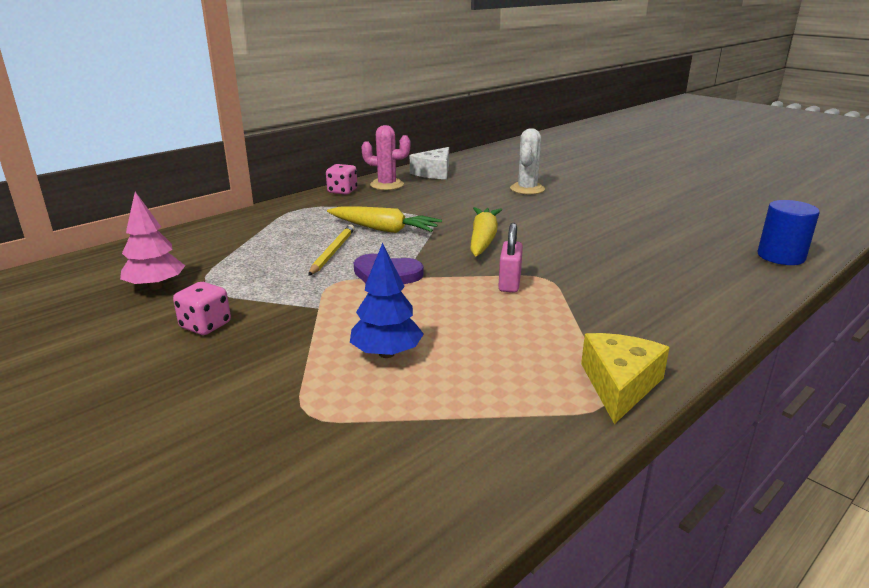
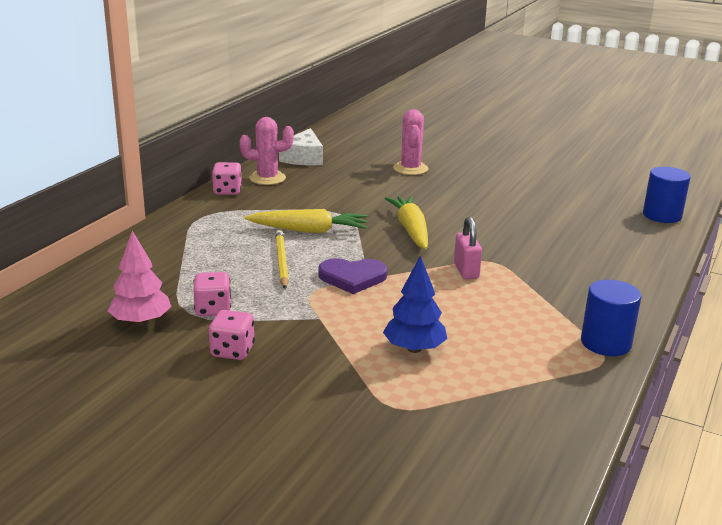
camera: 20 degrees left, 0 degrees up
white cactus [510,128,545,195] -> pink cactus [393,109,428,175]
yellow cheese [581,333,670,424] -> blue cylinder [581,280,642,356]
none -> pink dice [193,272,231,316]

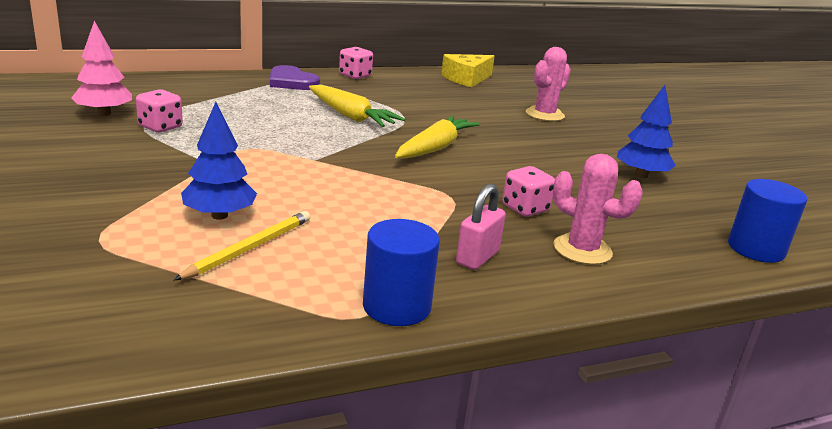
camera: 40 degrees right, 0 degrees up
pink dice [209,310,255,360] -> pink dice moved to [502,166,555,217]
pink cactus [240,117,294,185] -> pink cactus moved to [553,154,643,265]
yellow pencil [275,230,289,289] -> yellow pencil moved to [173,211,310,281]
white cheese [279,128,323,166] -> yellow cheese [441,54,495,87]
purple heart [318,258,388,294] -> purple heart moved to [270,65,320,90]
pink padlock [454,217,482,279] -> pink padlock moved to [456,184,506,270]
none -> blue tree [617,85,676,178]

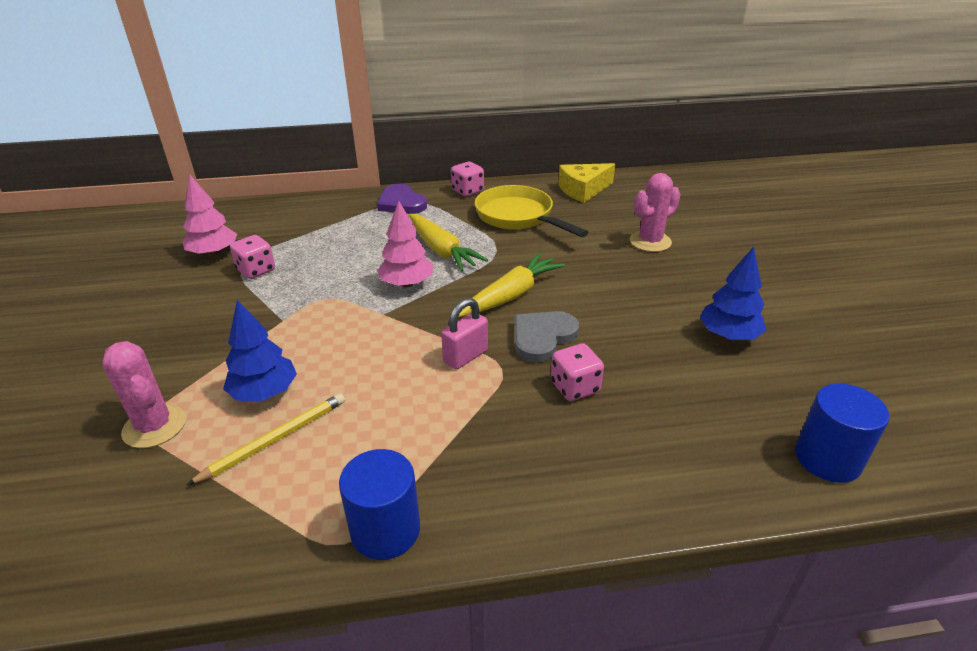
camera: 15 degrees right, 10 degrees up
pink padlock [456,184,506,270] -> pink padlock moved to [441,298,488,370]
pink cactus [553,154,643,265] -> pink cactus moved to [102,341,186,448]
none -> pink tree [377,201,433,287]
none -> yellow pan [475,185,588,237]
none -> grey heart [514,311,579,362]

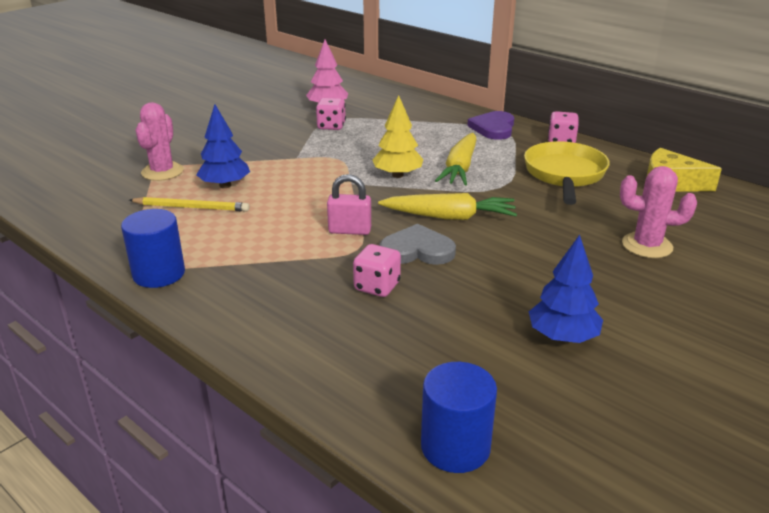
camera: 50 degrees right, 5 degrees down
pink tree [377,201,433,287] -> yellow tree [372,95,423,178]

